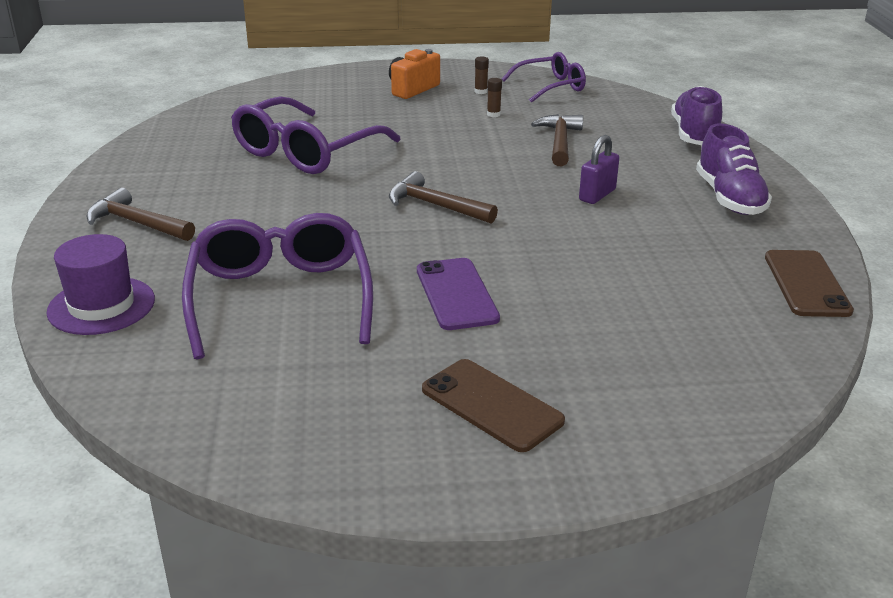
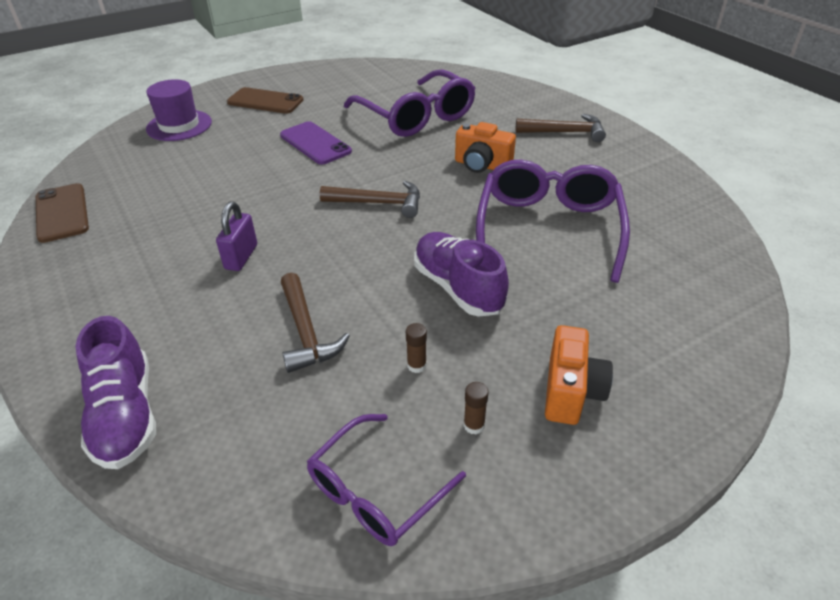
camera: 155 degrees right, 10 degrees up
purple hat [46,234,155,335] -> purple hat moved to [146,79,212,141]
purple shoe [696,123,772,215] -> purple shoe moved to [414,232,509,317]
none -> orange camera [455,122,516,173]

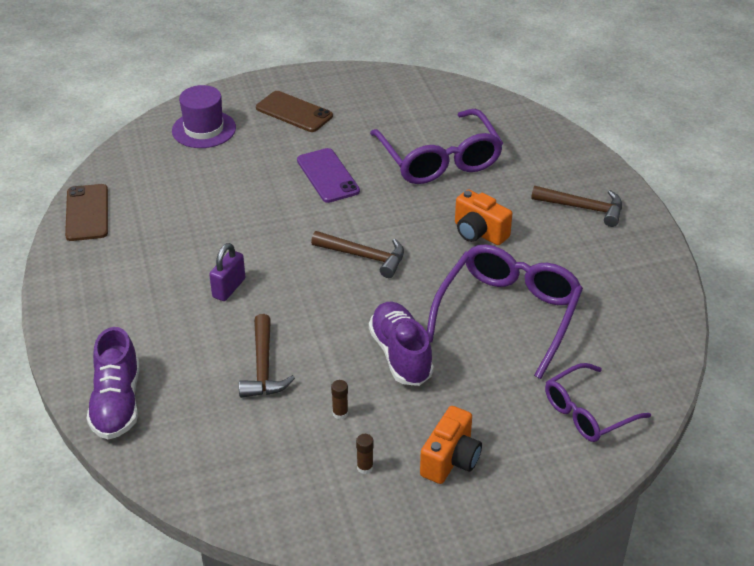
camera: 15 degrees right, 0 degrees up
purple glasses [307,414,466,546] -> purple glasses moved to [545,363,651,442]

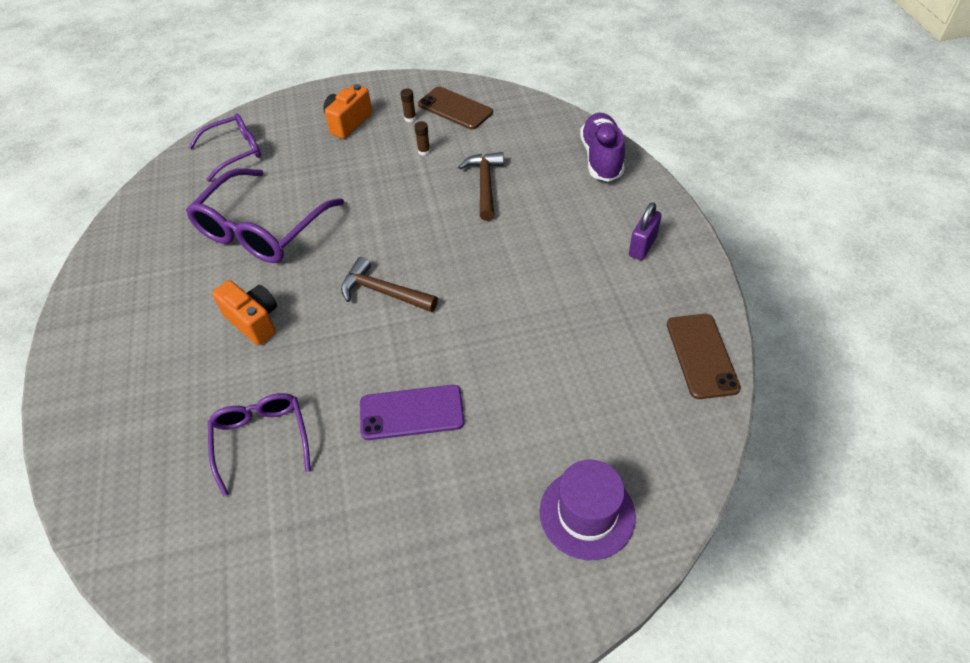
camera: 175 degrees left, 10 degrees up
purple padlock [209,243,245,301] -> purple padlock moved to [629,202,662,260]
brown phone [256,91,333,132] -> brown phone moved to [418,87,493,129]
purple phone [297,148,360,203] -> purple phone turned 75 degrees counterclockwise [360,385,464,440]
purple shoe [369,301,434,386] -> none
purple glasses [370,109,503,184] -> purple glasses [208,393,311,497], size x0.61
brown hammer [531,186,622,227] -> none

